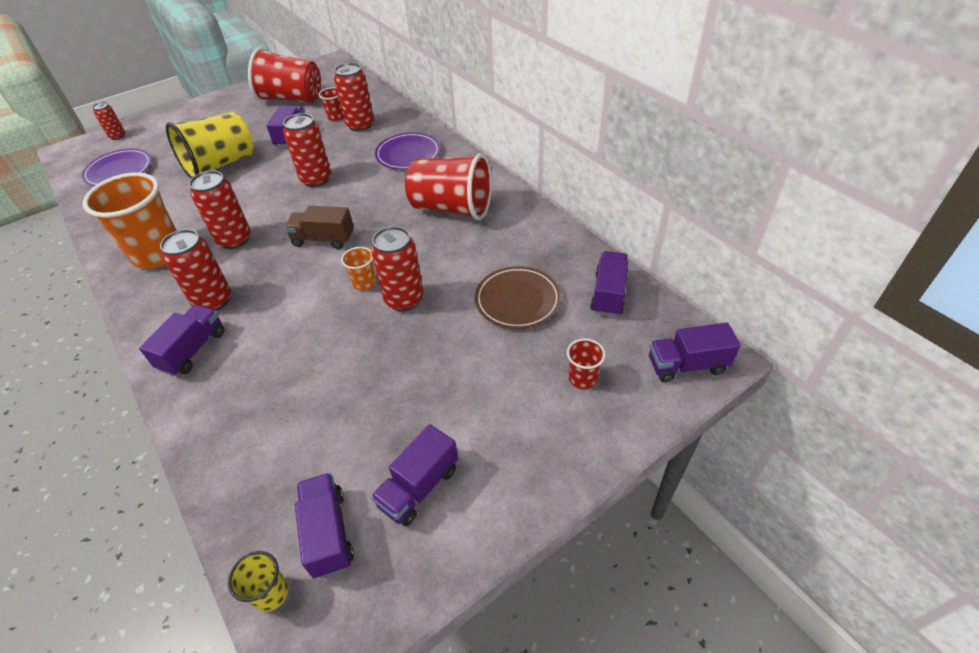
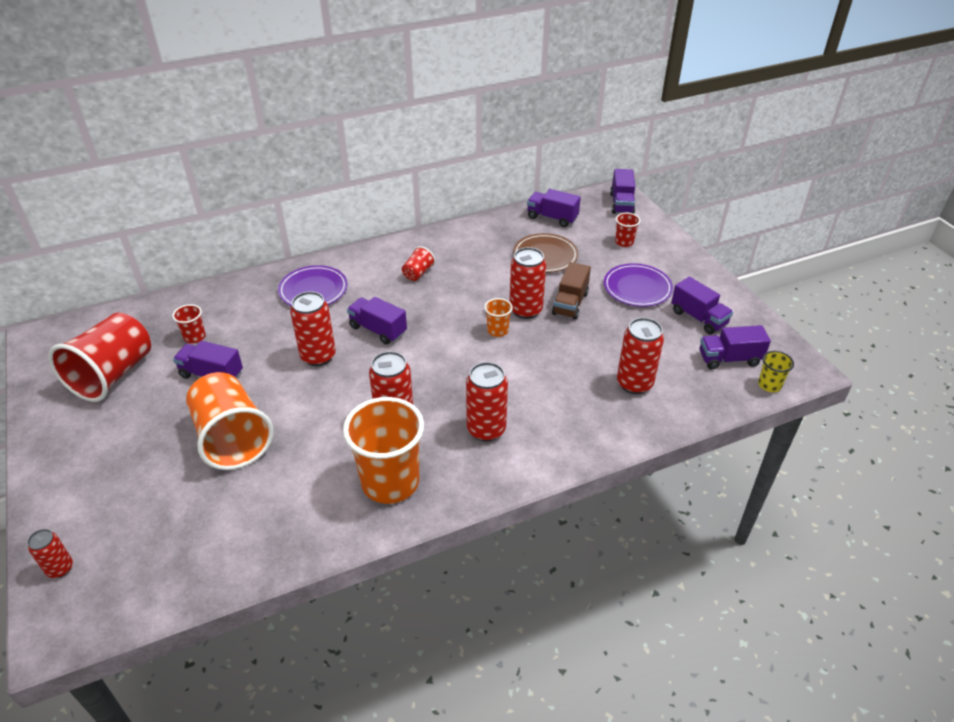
camera: 80 degrees left, 5 degrees down
purple plate [82,149,152,186] -> purple plate moved to [604,263,673,307]
purple truck [139,305,224,376] -> purple truck moved to [347,297,407,344]
yellow cup [166,112,254,179] -> orange cup [186,372,274,470]
brown truck [284,206,354,249] -> brown truck moved to [552,262,591,320]
red can [334,63,374,132] -> red can moved to [617,318,664,394]
red cup [405,153,492,220] -> red cup [402,246,435,281], size x0.44

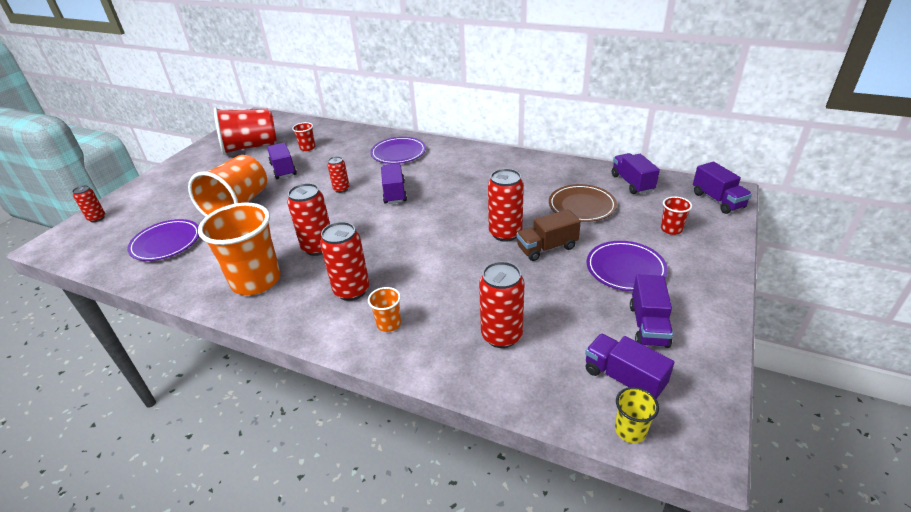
camera: 50 degrees right, 5 degrees down
red can [290,291,336,366] -> red can [327,156,349,193], size x0.58
red cup [402,246,435,281] -> none
orange cup [484,298,513,337] -> orange cup moved to [368,287,401,332]
purple truck [610,169,635,214] -> purple truck turned 75 degrees counterclockwise [693,161,752,214]
none -> purple plate [127,219,199,261]

